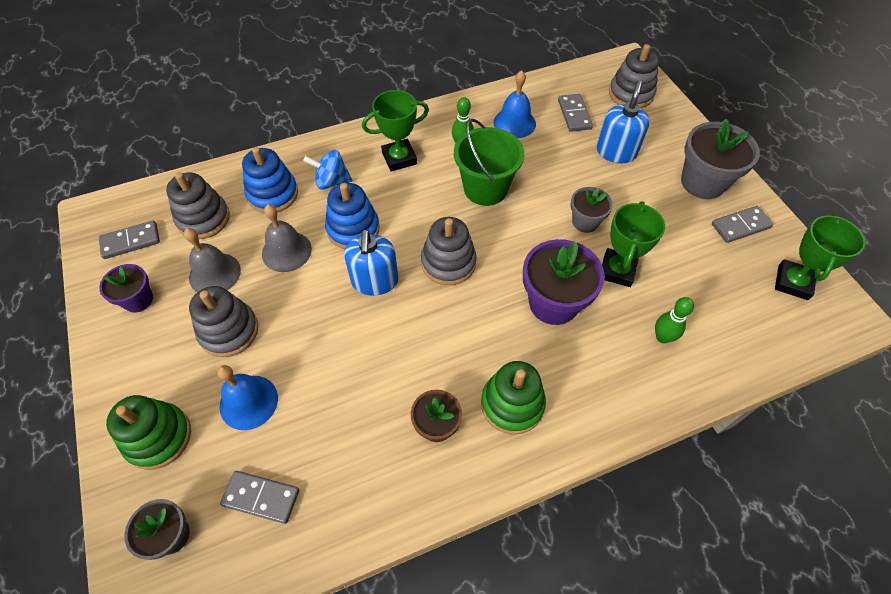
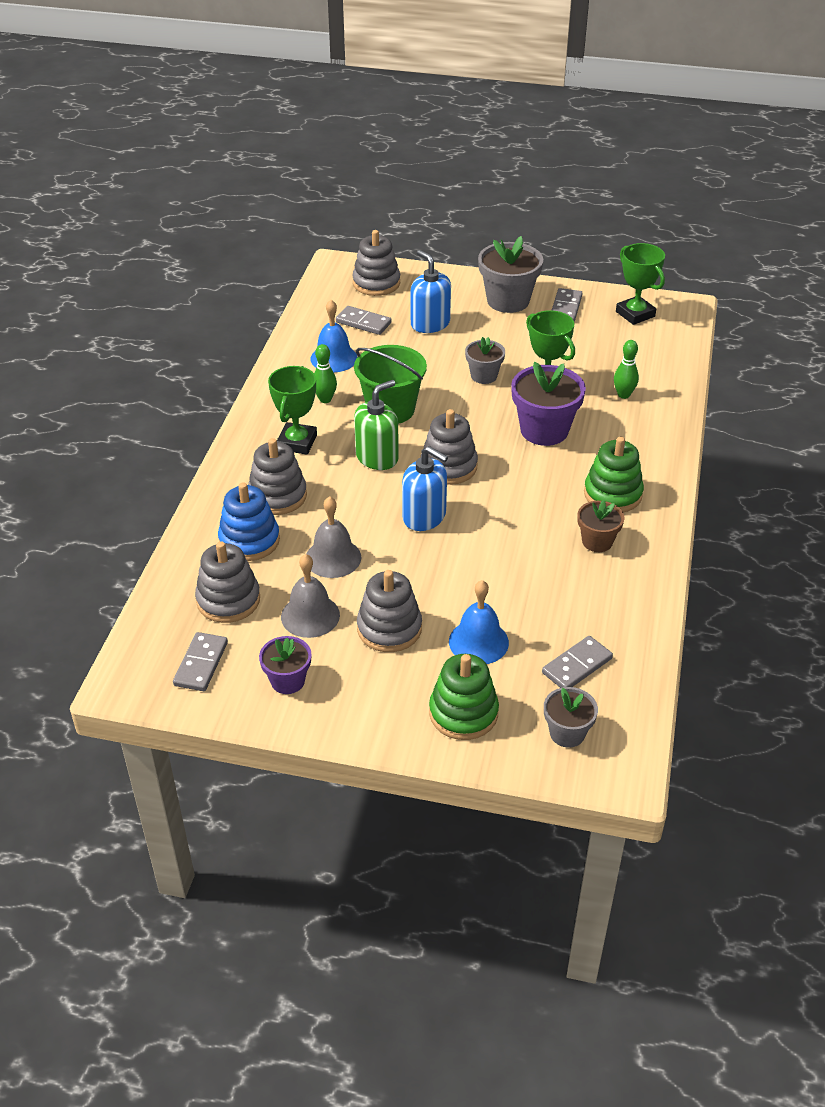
camera: 55 degrees left, 15 degrees down
blue spinning top [303,150,353,190] -> grey stacking toy [248,438,307,515]
blue stacking toy [325,183,380,249] -> none
none -> green soap dispenser [354,380,399,470]

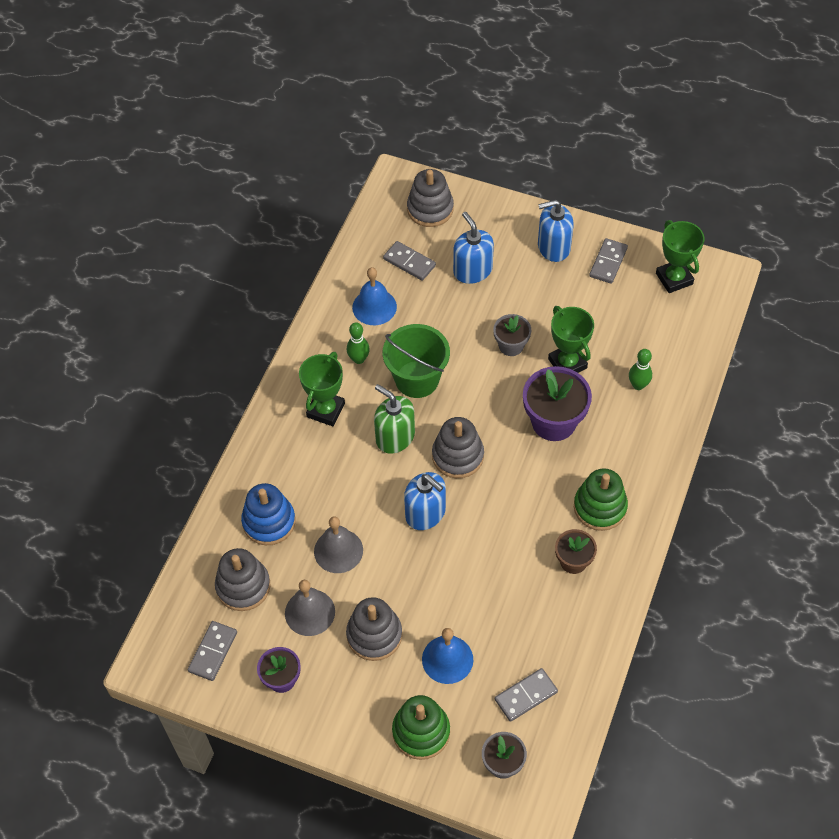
camera: 10 degrees right, 15 degrees up
grey stacking toy [248,438,307,515] -> none
green soap dispenser [354,380,399,470] -> green soap dispenser turned 105 degrees counterclockwise [374,384,415,454]
grey flower pot [478,236,543,313] -> blue soap dispenser [538,200,574,262]

